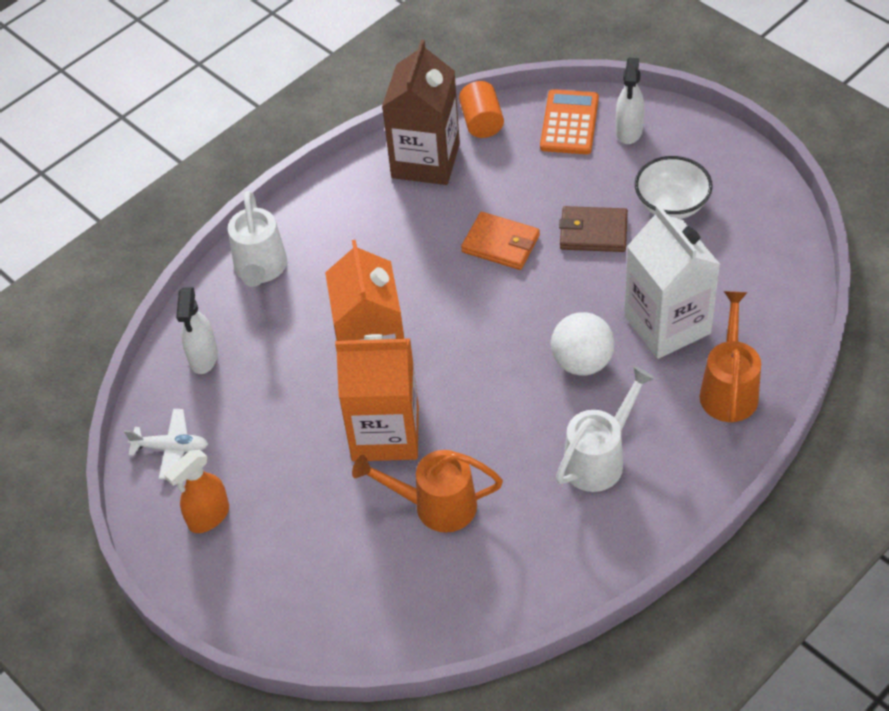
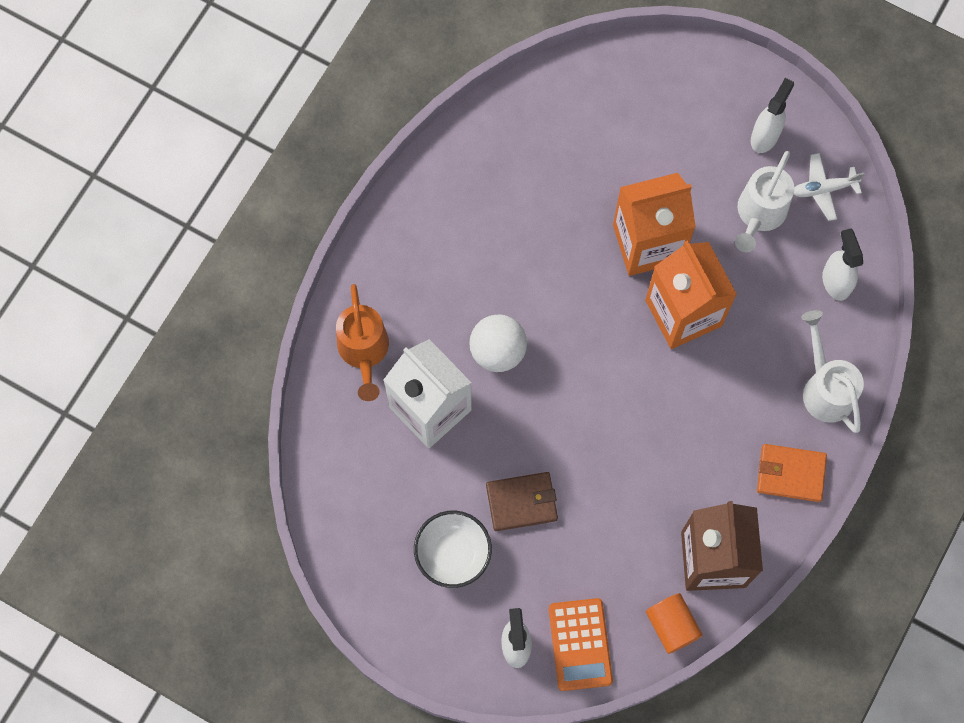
camera: 160 degrees right, 20 degrees up
orange spray bottle [164,450,229,533] -> white spray bottle [751,78,794,153]
orange watering can [352,450,503,533] -> none
orange wallet [461,212,540,270] -> orange wallet moved to [757,444,827,502]
white watering can [556,366,655,492] -> white watering can moved to [735,151,794,252]

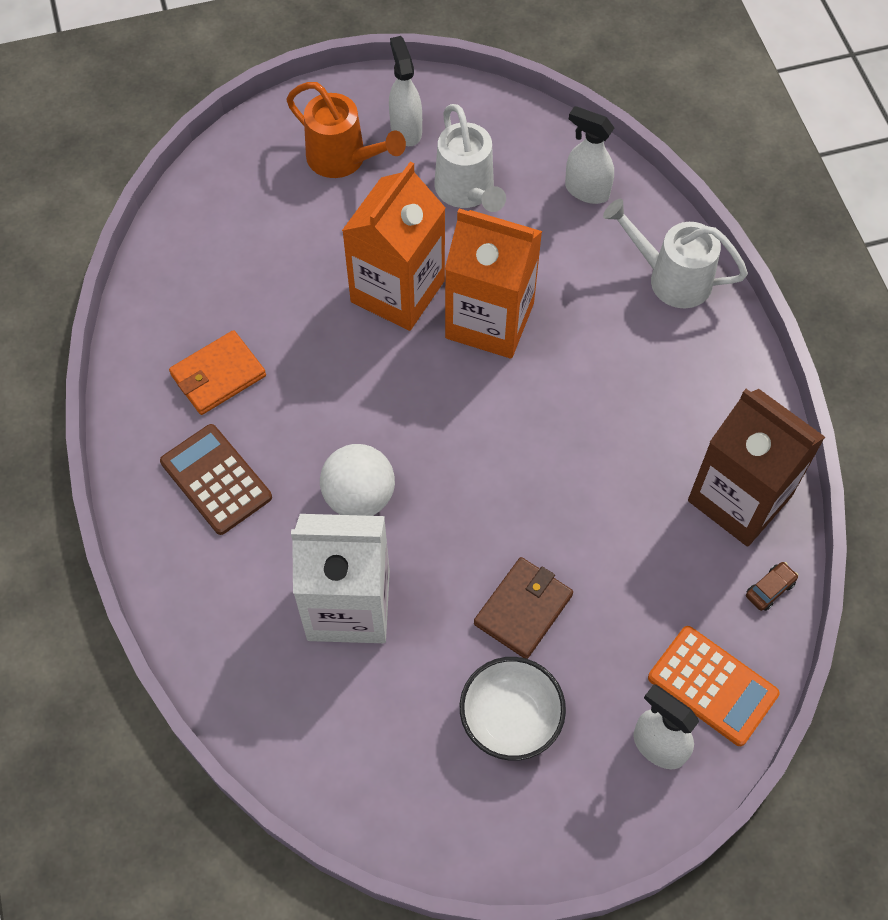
camera: 45 degrees left, 10 degrees down
orange watering can [336,284,389,401] -> orange watering can moved to [286,82,406,178]
orange cylinder [646,593,703,654] -> brown car [746,562,798,611]
orange wallet [757,444,827,502] -> orange wallet moved to [169,330,266,415]
white plane [794,153,864,221] -> none
none -> brown calculator [160,424,272,535]

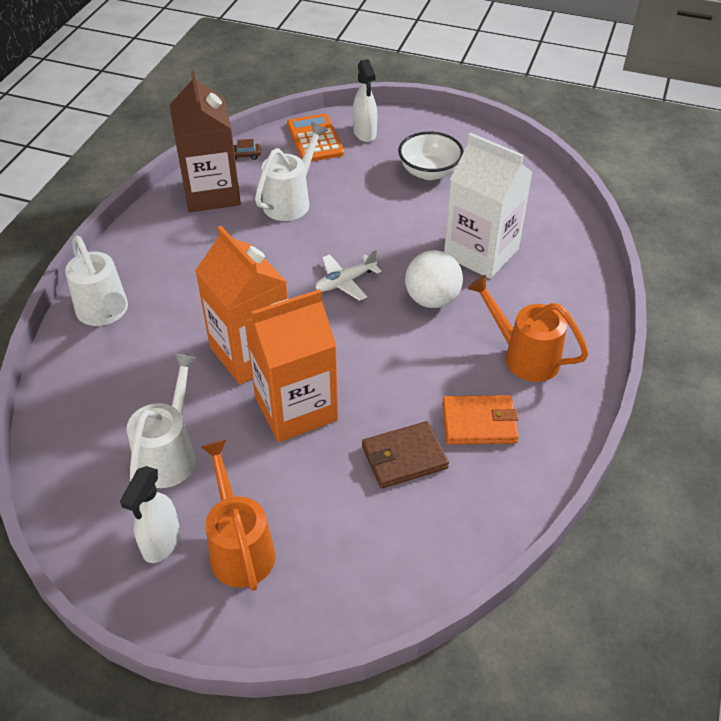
camera: 145 degrees left, 15 degrees down
brown calculator [160,424,272,535] -> orange watering can [468,275,589,382]
brown wallet [474,557,573,659] -> brown wallet moved to [362,421,449,488]
white spray bottle [565,106,614,204] -> none
none -> white watering can [255,122,328,221]
none -> white plane [315,250,381,301]

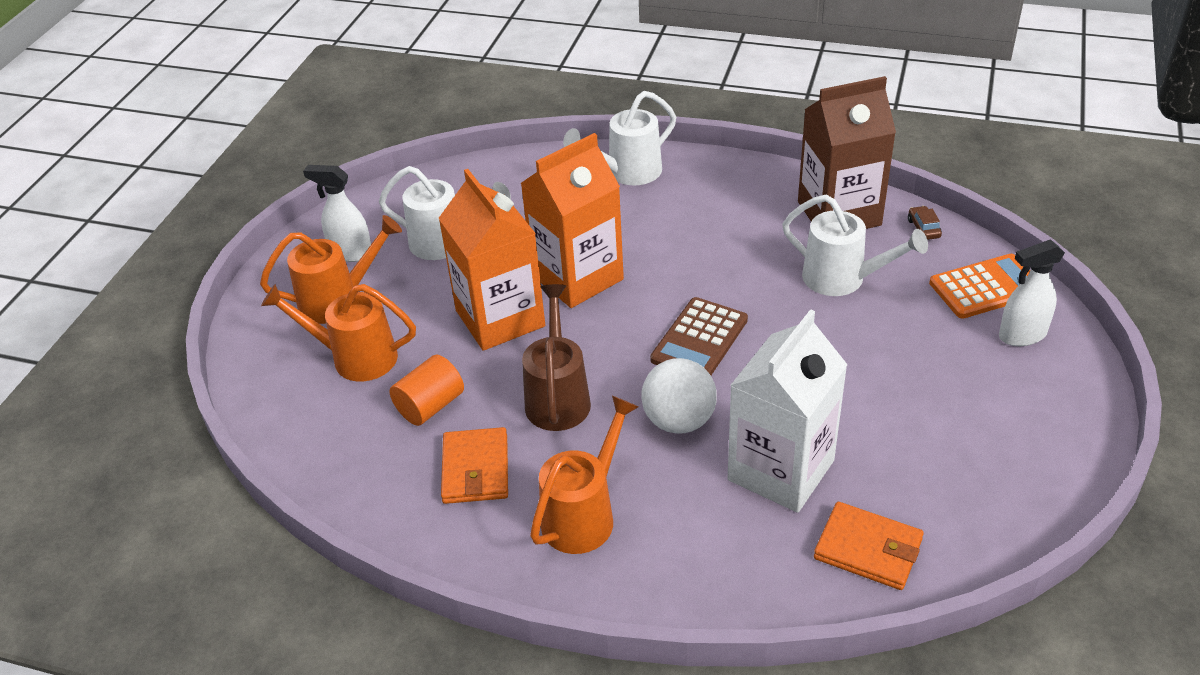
camera: 90 degrees right, 5 degrees down
white plane [315,250,381,301] -> brown calculator [650,297,748,375]
brown wallet [362,421,449,488] -> orange cylinder [390,355,464,426]
white bowl [398,132,464,180] -> none
none -> orange watering can [261,284,416,381]
none -> brown watering can [522,284,591,431]
none -> orange wallet [814,502,924,590]

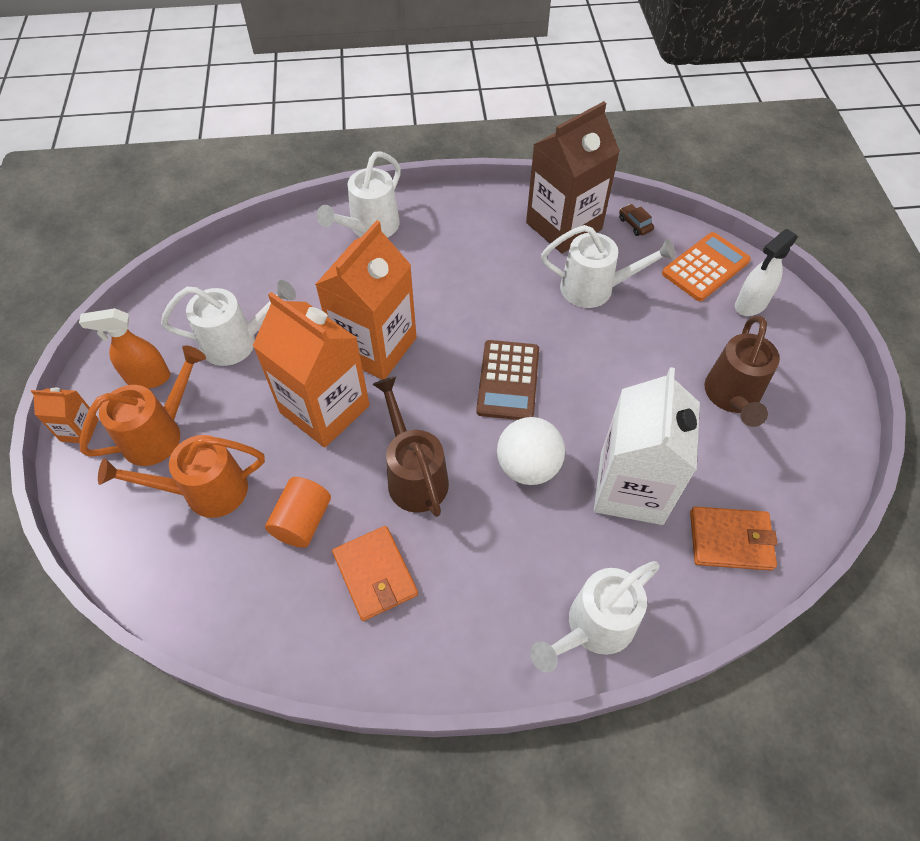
camera: 25 degrees left, 15 degrees up
white spray bottle [303,165,371,262] -> orange spray bottle [79,308,170,389]
orange watering can [530,396,638,554] -> none
none -> orange carton [31,388,99,444]
none -> white watering can [530,561,660,672]
none -> brown watering can [705,315,780,427]

